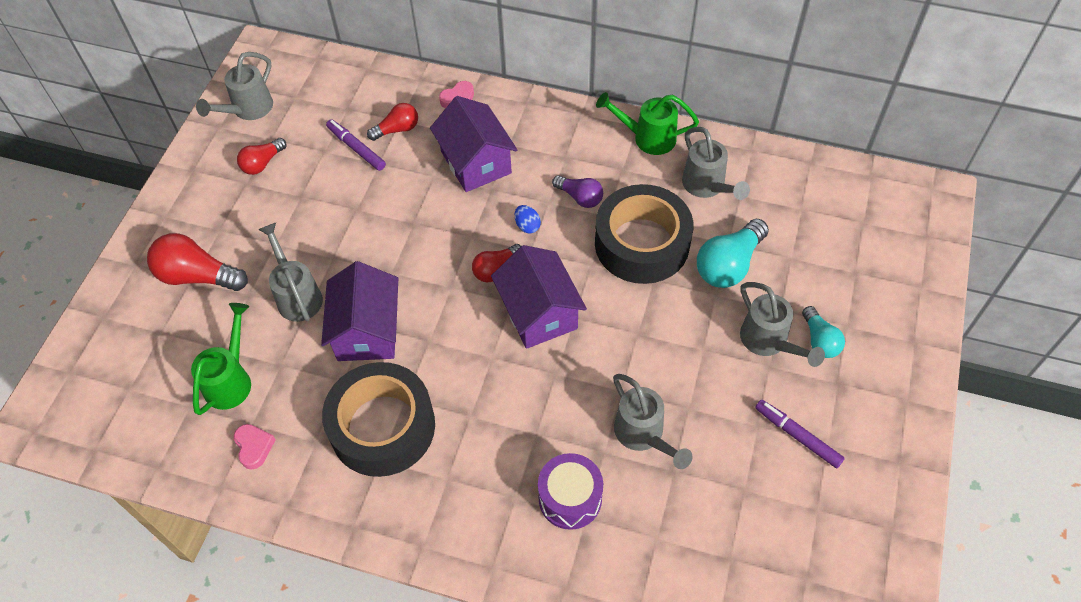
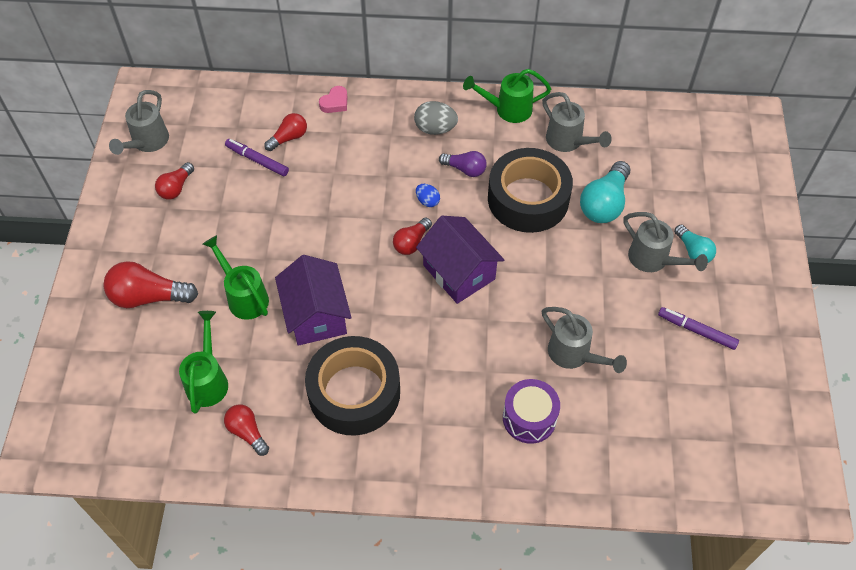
camera: 15 degrees left, 0 degrees up
pink heart [234,424,276,470] -> red light bulb [224,405,269,456]
grey watering can [258,223,323,322] -> green watering can [203,235,269,320]
purple house [430,96,518,192] -> none
none -> grey egg [414,101,458,135]

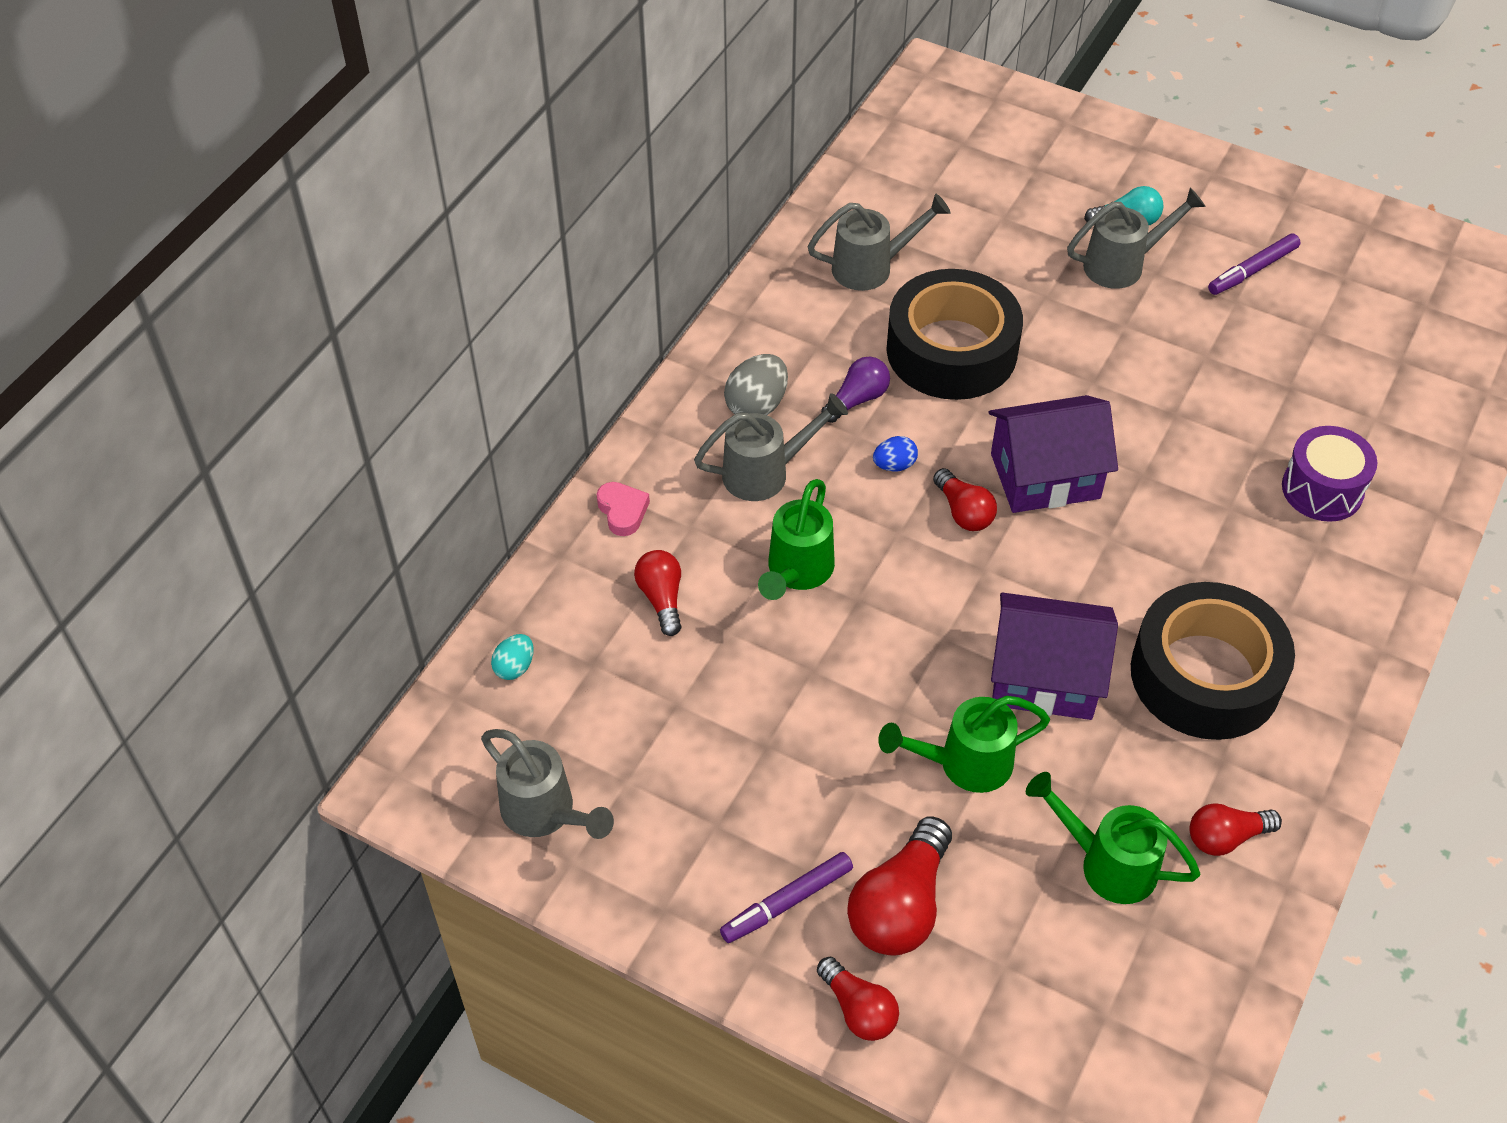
camera: 65 degrees left, 5 degrees down
red light bulb [155,162,194,199] -> red light bulb moved to [817,957,899,1041]
purple marker [225,139,289,176] -> purple marker moved to [720,852,853,943]
green watering can [463,69,551,123] -> green watering can moved to [758,479,835,600]
grey watering can [542,307,627,373] -> grey watering can moved to [694,393,848,501]
turquoise light bulb [580,161,630,223] -> none
none -> turquoise egg [491,634,534,680]

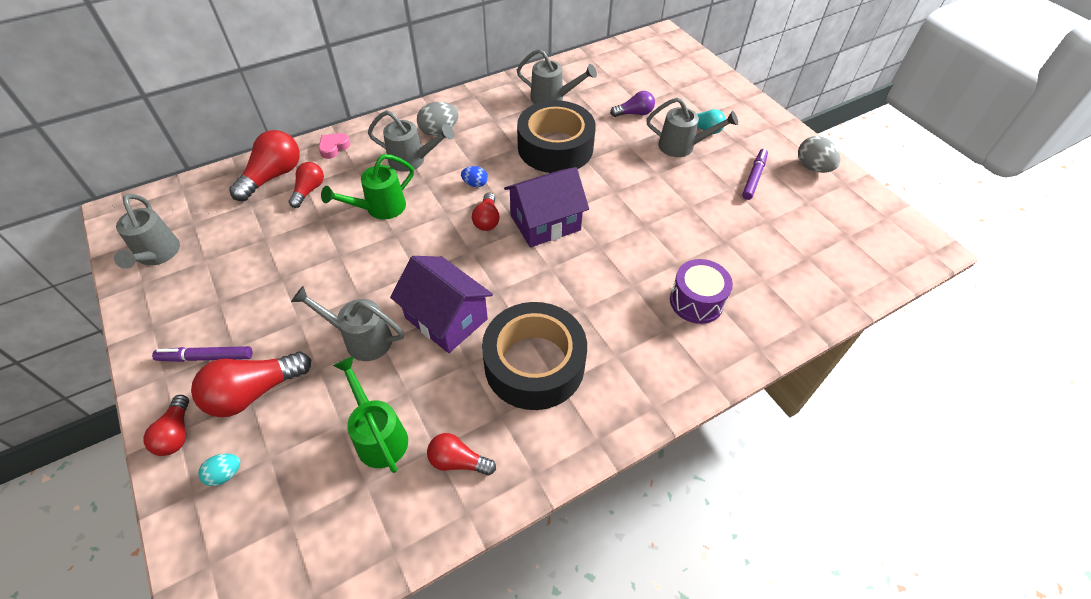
camera: 30 degrees right, 0 degrees up
turquoise egg [491,634,534,680] -> turquoise egg moved to [198,453,240,486]
pink heart [597,482,650,536] -> pink heart turned 150 degrees counterclockwise [319,133,351,159]
purple light bulb [821,357,890,423] -> purple light bulb moved to [610,91,655,117]
green watering can [878,696,1050,793] -> grey watering can [291,286,404,361]
purple house [989,395,1118,513] -> purple house turned 45 degrees counterclockwise [504,167,589,247]
purple marker [1208,234,1300,295] -> purple marker turned 120 degrees clockwise [742,149,768,200]
none -> red light bulb [229,130,300,201]
none -> grey egg [798,136,840,173]

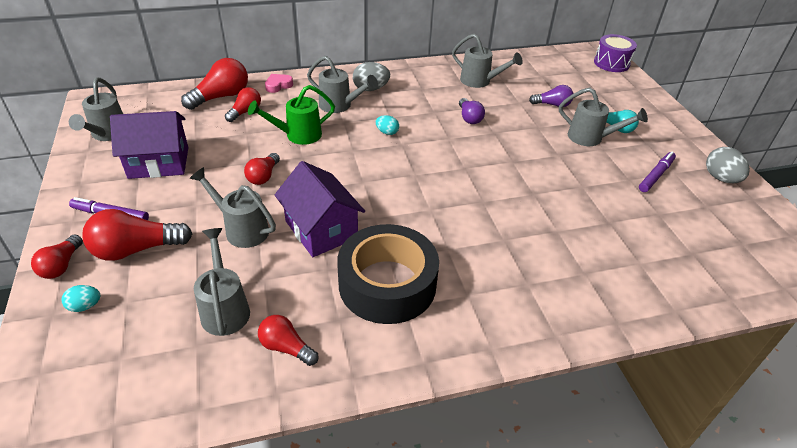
camera: 15 degrees right, 10 degrees down
green watering can [333,356,408,473] -> grey watering can [194,228,250,336]
blue egg [461,166,488,187] -> turquoise egg [376,115,399,135]
red light bulb [472,193,500,231] -> red light bulb moved to [244,153,280,185]
purple house [504,167,589,247] -> purple house moved to [110,111,188,179]
black tape [517,100,596,173] -> purple light bulb [459,98,485,124]
purple drum [670,259,733,324] -> purple drum moved to [594,34,637,72]

